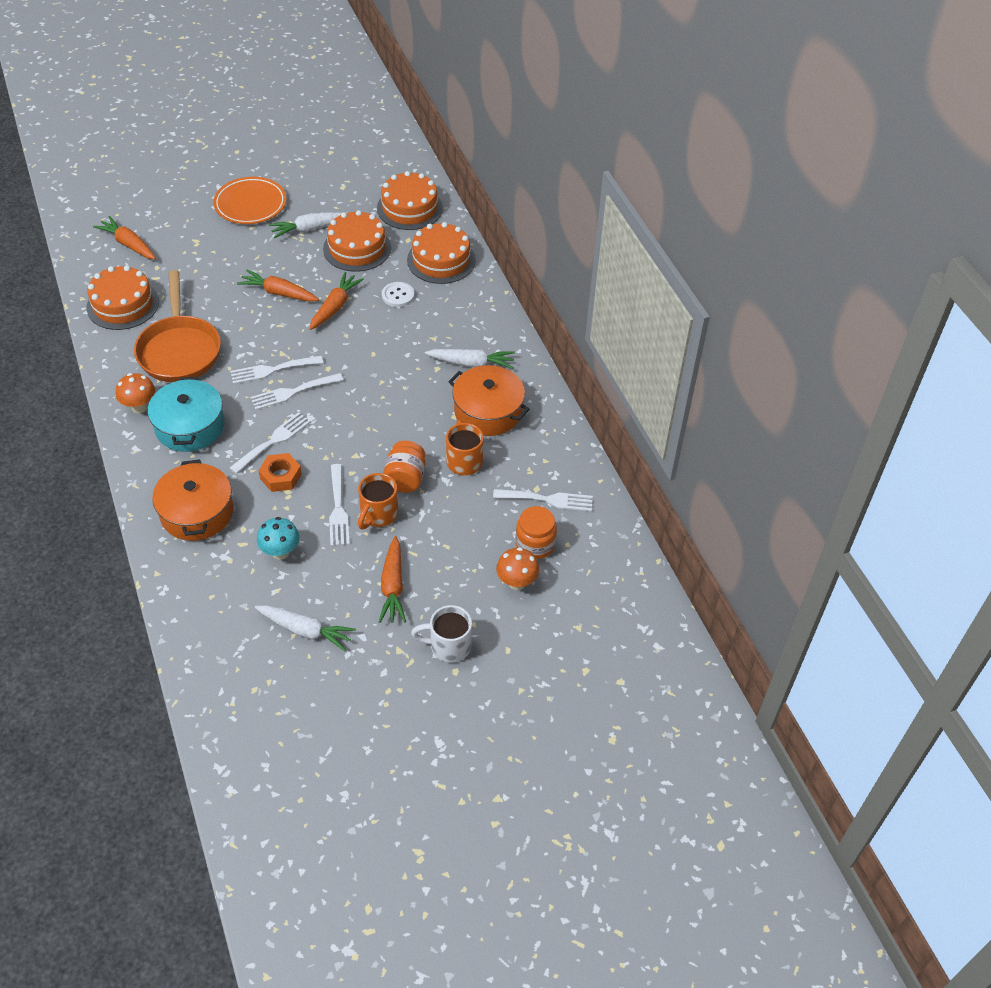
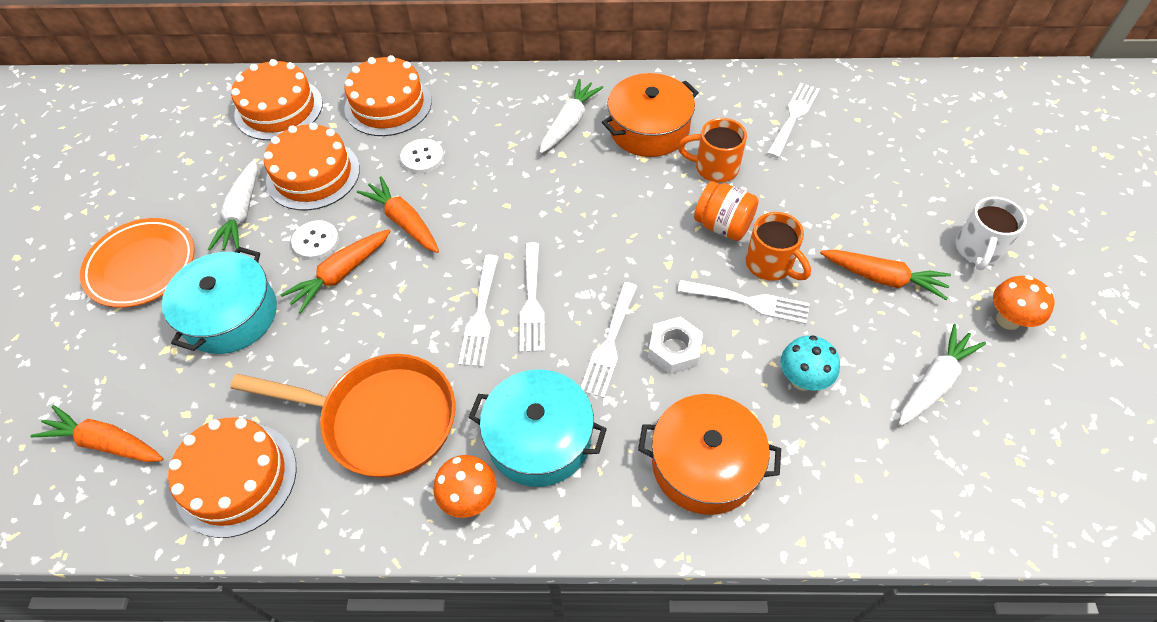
camera: 65 degrees left, 5 degrees up
orange carrot [93,216,156,259] -> orange carrot turned 45 degrees clockwise [31,405,164,462]
white fork [230,412,311,474] -> white fork turned 135 degrees counterclockwise [581,282,637,398]
orange nut [258,453,302,492] -> white nut [648,316,703,374]
orange mushroom [496,547,539,590] -> orange mushroom moved to [993,275,1054,330]
orange jar [516,506,557,559] -> none
none -> turquoise pot [162,247,277,354]
none -> white button [291,220,339,260]

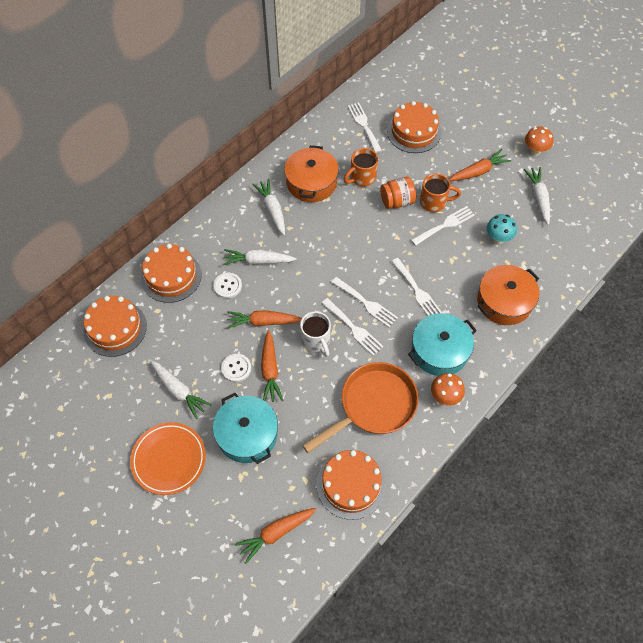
camera: 50 degrees left, 5 degrees up
orange cake [264,123,360,210] -> orange cake moved to [387,101,441,153]
white nut [648,316,703,374] -> none
white mug [956,197,1027,270] -> white mug moved to [300,311,331,357]
none -> white carrot [223,249,297,265]

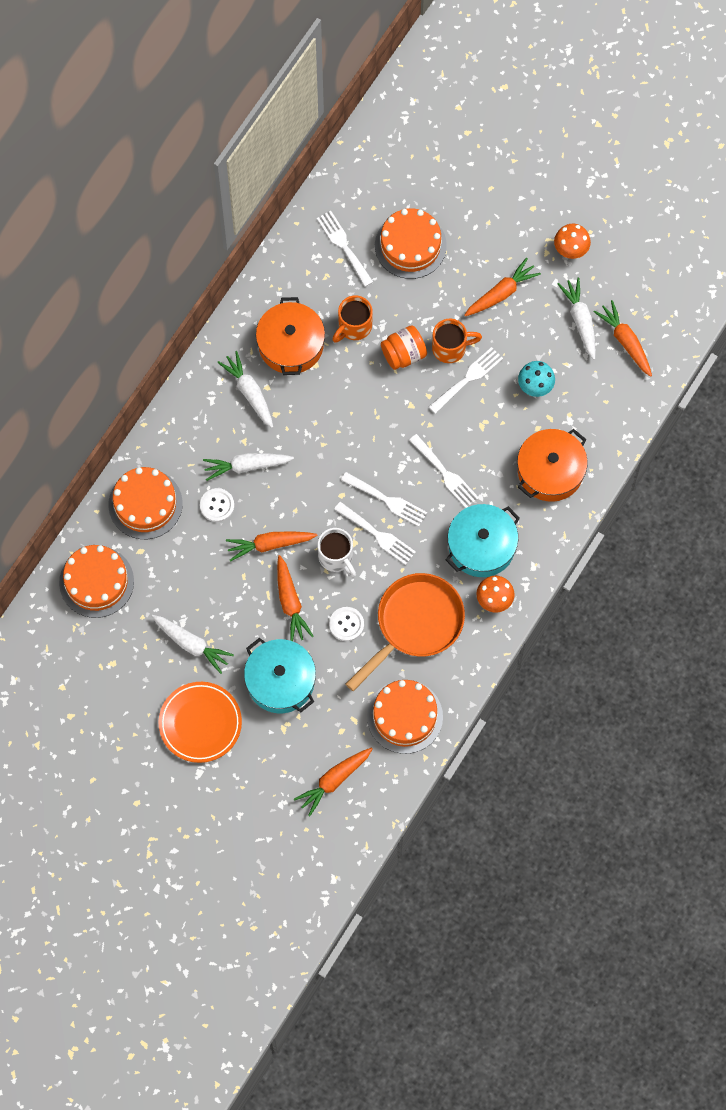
camera: 10 degrees left, 10 degrees up
white button [221,354,251,382] -> white button moved to [329,607,364,641]
none -> orange carrot [594,300,652,377]

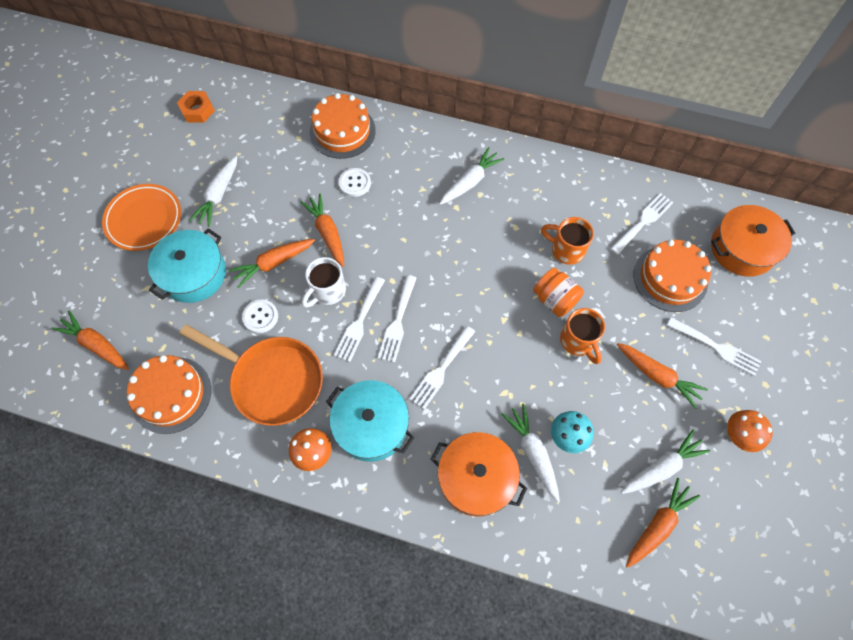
camera: 75 degrees right, 5 degrees down
orange cake [59,545,134,618] -> none
white carrot [203,453,294,481] -> white carrot moved to [501,403,560,502]
orange pot [256,297,325,375] -> orange pot moved to [711,205,795,276]
white fork [429,347,503,414] -> white fork moved to [667,317,762,376]
none -> orange nut [177,91,215,123]

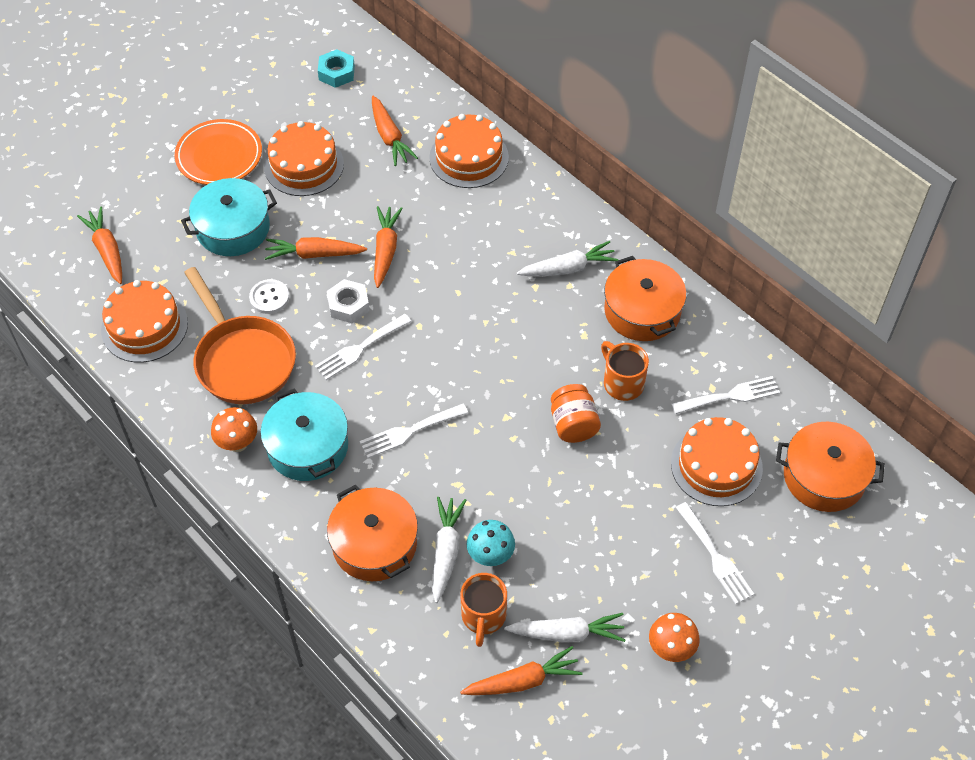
camera: 30 degrees right, 10 degrees down
orange nut [177,91,215,123] -> turquoise nut [318,49,355,88]
white carrot [189,156,237,227] -> orange cake [264,121,344,196]
white mug [302,257,346,308] -> white nut [327,279,370,323]
white button [339,168,371,197] -> none
white fork [378,275,417,363] -> none
orange mug [560,308,605,364] -> orange mug moved to [460,573,507,647]
orange carrot [617,343,708,409] -> orange carrot moved to [372,96,418,166]
none -> orange pot [604,256,686,341]

